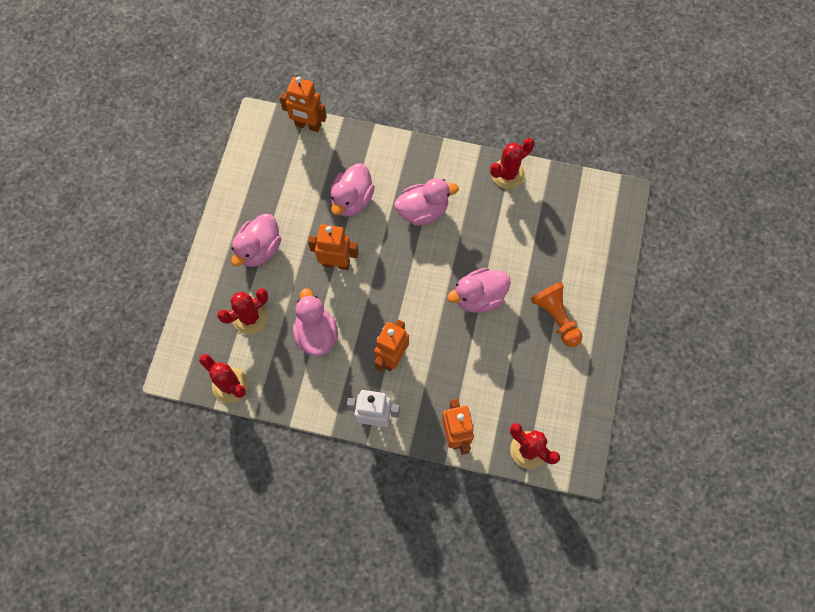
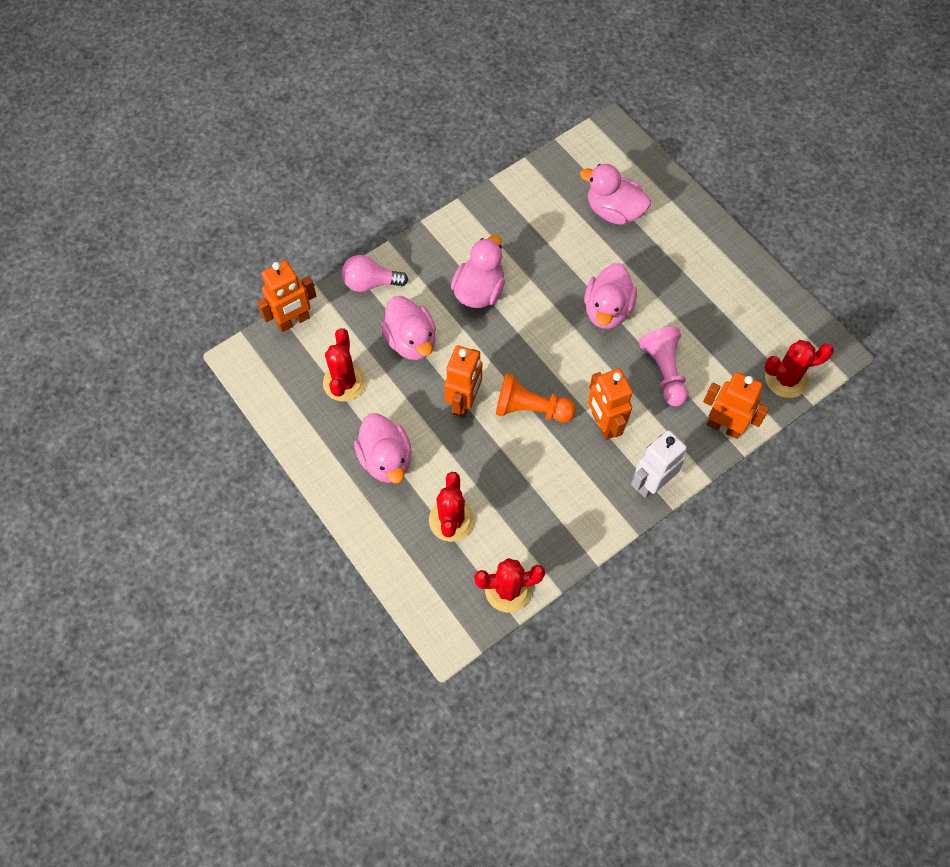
camera: 50 degrees left, 5 degrees down
pink duck [293,288,338,356] -> pink duck moved to [580,164,651,225]
orange robot [308,224,359,270] -> orange robot turned 150 degrees clockwise [444,345,482,417]
red cactus [490,138,534,189] -> red cactus moved to [323,328,366,402]
orange pawn [530,282,582,347] -> orange pawn moved to [496,373,576,423]
none -> pink light bulb [342,255,408,292]
none -> pink pawn [639,327,689,407]

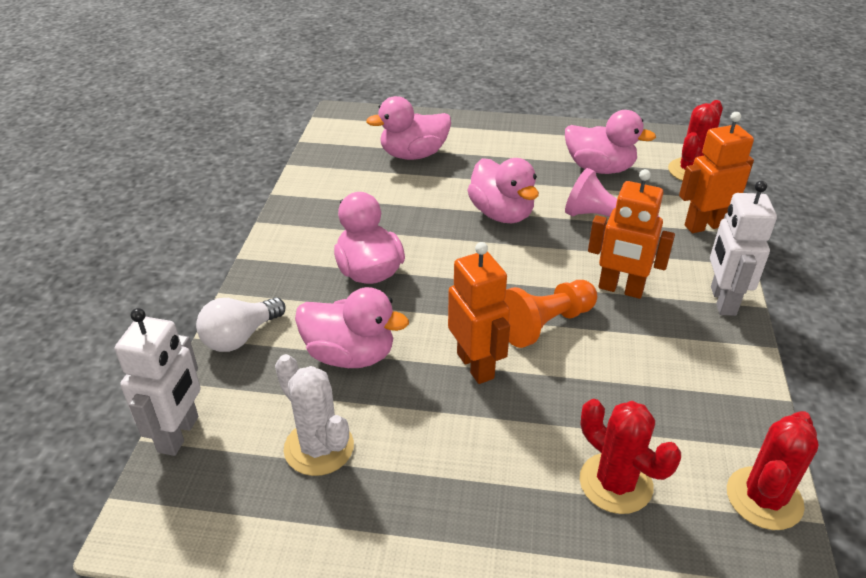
camera: 45 degrees left, 25 degrees down
orange robot [257,260,316,332] -> white robot [115,308,201,456]
red cactus [323,328,366,402] -> white cactus [275,354,354,476]
pink light bulb [342,255,408,292] -> white light bulb [196,297,285,352]
pink duck [354,413,412,483] -> pink duck moved to [565,110,656,174]

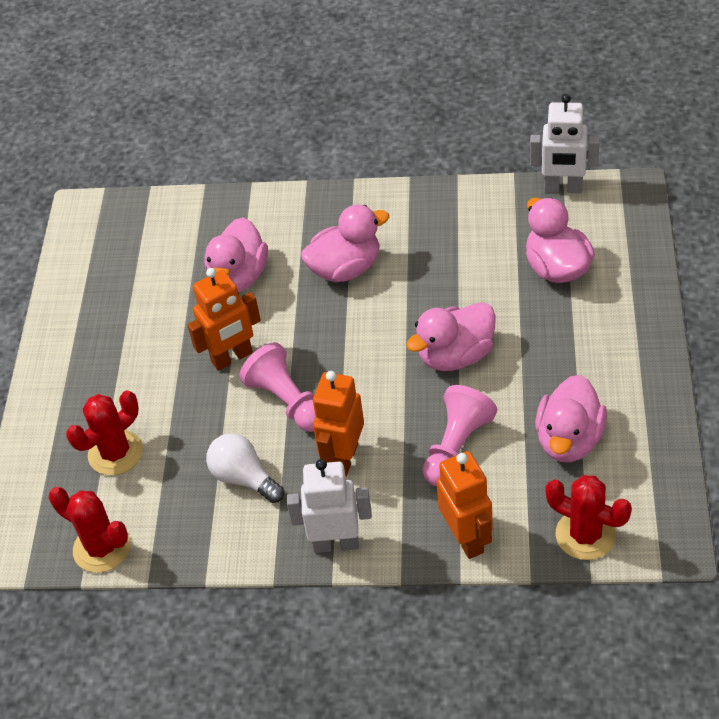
camera: 90 degrees right, 10 degrees up
white robot [115,308,201,456] -> white robot moved to [530,94,600,193]
white light bulb [196,297,285,352] -> white light bulb moved to [206,433,284,503]
white cactus [275,354,354,476] -> none
orange pawn [504,280,597,348] -> pink pawn [239,342,316,432]

